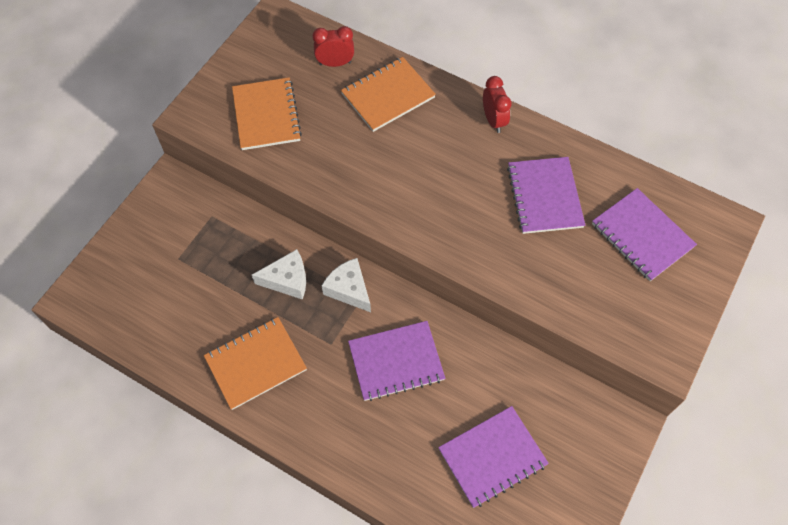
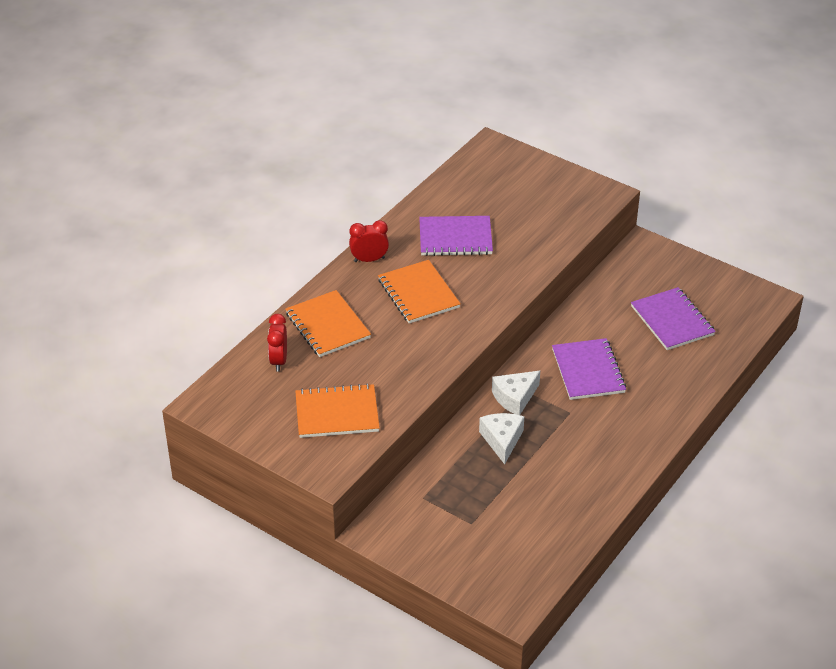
camera: 85 degrees left, 20 degrees down
orange notebook [204,317,307,410] -> orange notebook moved to [378,260,461,323]
purple notebook [592,188,697,281] -> none

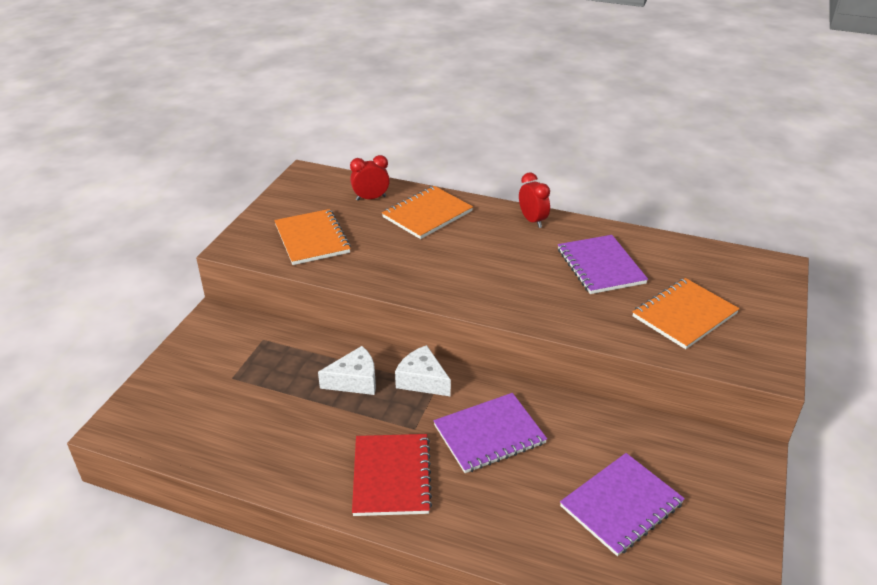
camera: 75 degrees right, 5 degrees down
orange notebook [378,260,461,323] -> orange notebook moved to [633,278,739,349]
none -> red notebook [352,434,432,516]

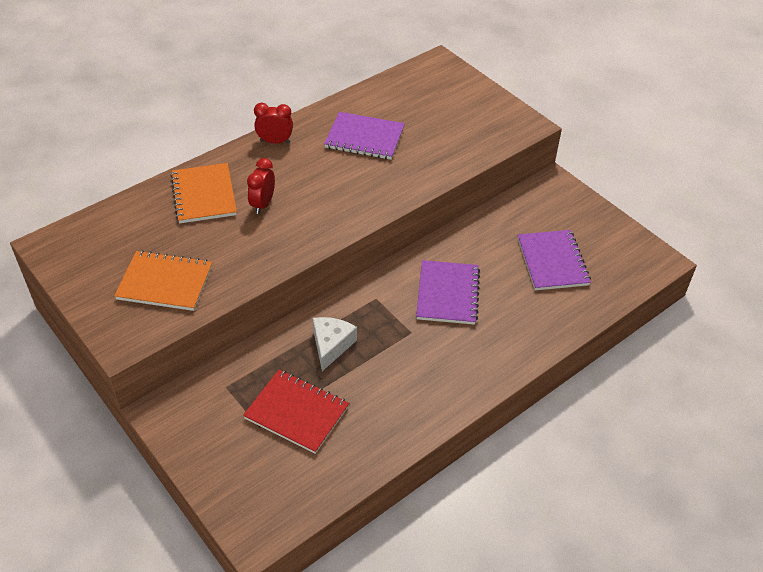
camera: 60 degrees left, 10 degrees up
red clock [350,155,390,201] -> red clock moved to [247,158,275,214]
red notebook [352,434,432,516] -> red notebook moved to [243,370,349,454]
white cheese [395,345,451,397] -> none
orange notebook [633,278,739,349] -> none

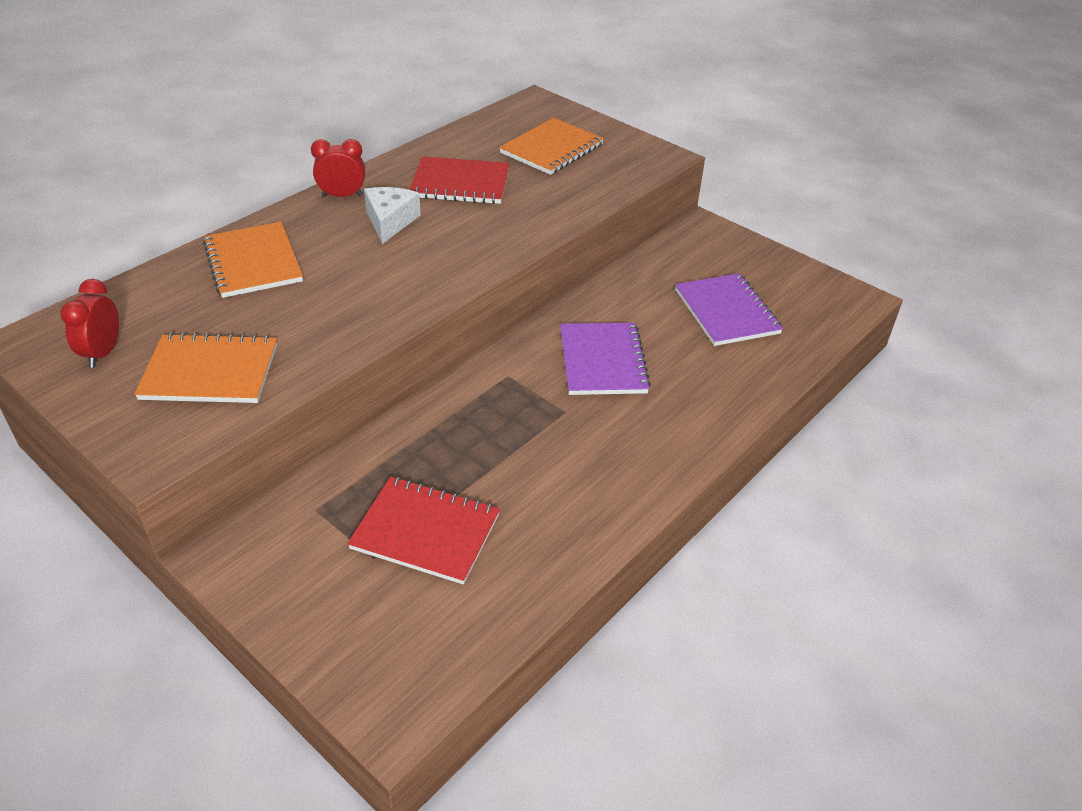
camera: 10 degrees left, 5 degrees down
red clock [247,158,275,214] -> red clock moved to [60,279,119,368]
white cheese [313,317,357,371] -> white cheese moved to [364,187,421,244]
purple notebook [324,112,405,160] -> red notebook [410,156,510,204]
none -> orange notebook [499,118,604,175]

